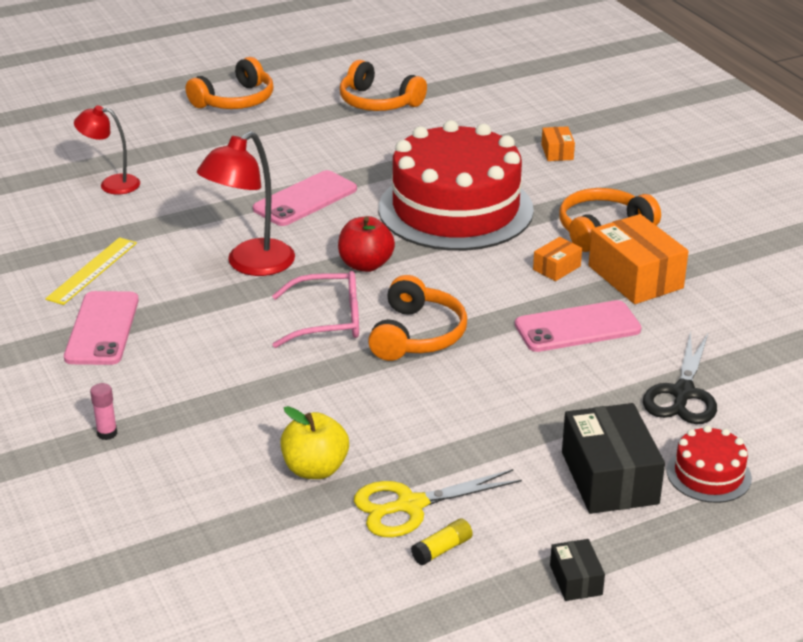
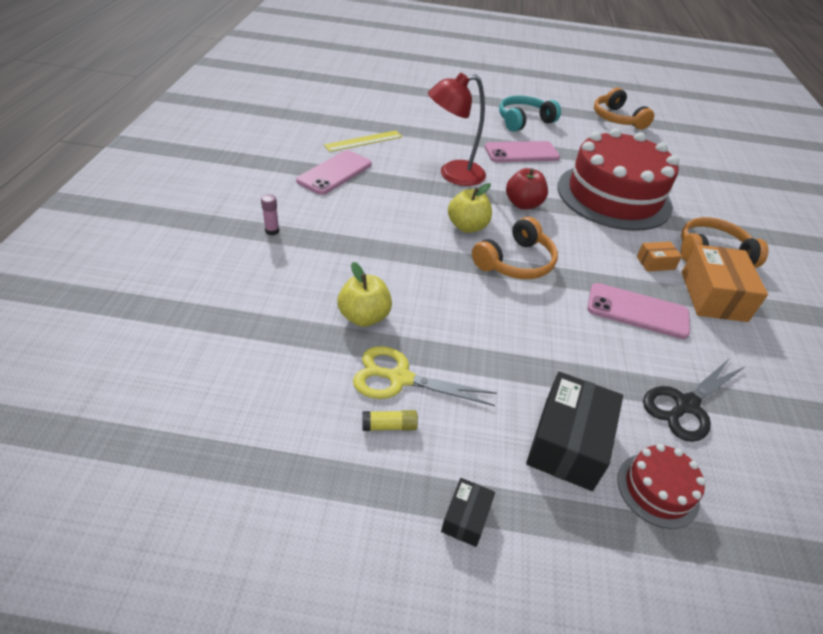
camera: 30 degrees right, 10 degrees up
red lamp [74,105,140,194] -> none
orange headphones [186,57,274,109] -> none
pink glasses [272,271,359,348] -> yellow apple [448,183,492,233]
orange box [541,126,575,161] -> none
none -> turquoise headphones [499,96,561,132]

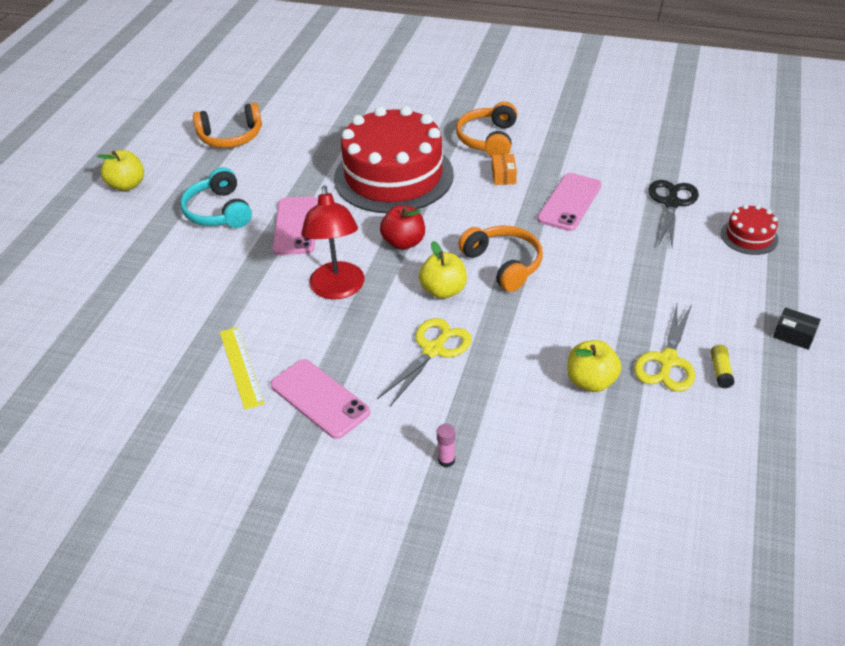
camera: 75 degrees left, 0 degrees up
black box [526,372,623,491] -> none
black scissors [643,358,744,442] -> black scissors turned 135 degrees counterclockwise [649,180,699,246]
orange box [681,244,768,322] -> none
none -> yellow apple [97,150,144,191]
none -> yellow scissors [377,318,472,406]

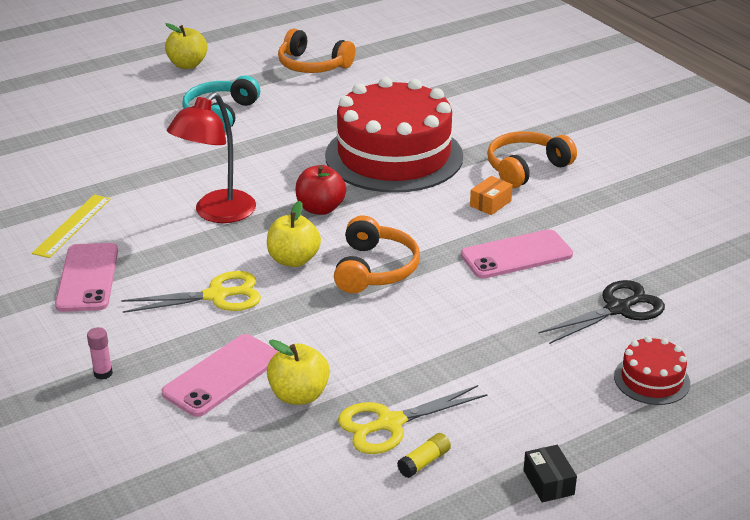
camera: 40 degrees right, 10 degrees down
pink phone [273,196,318,255] -> pink phone moved to [162,334,278,417]

